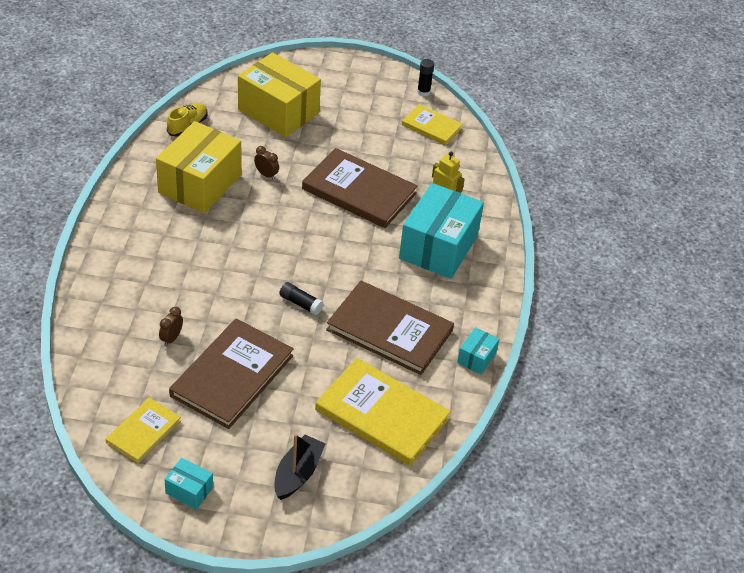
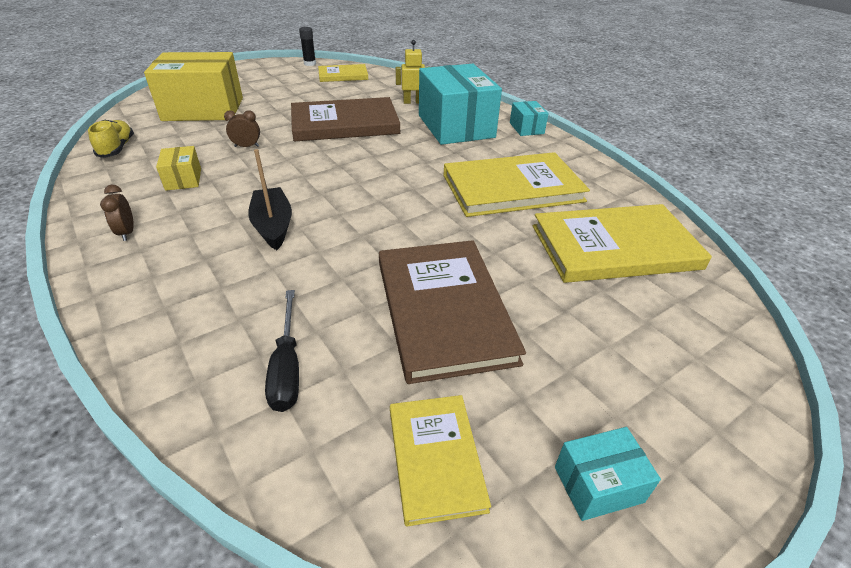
camera: 40 degrees left, 5 degrees down
yellow box [156,121,241,213] -> yellow box [156,146,201,191], size x0.44
brown clock [159,307,183,346] -> brown clock moved to [100,185,134,241]
black boat [274,434,326,500] -> black boat moved to [248,149,292,250]
black glue stick [279,282,323,315] -> none
brown book [326,281,454,375] -> yellow book [443,152,590,217]
turquoise box [457,327,499,374] -> turquoise box moved to [510,101,548,136]
none -> black screwdriver [265,290,299,412]

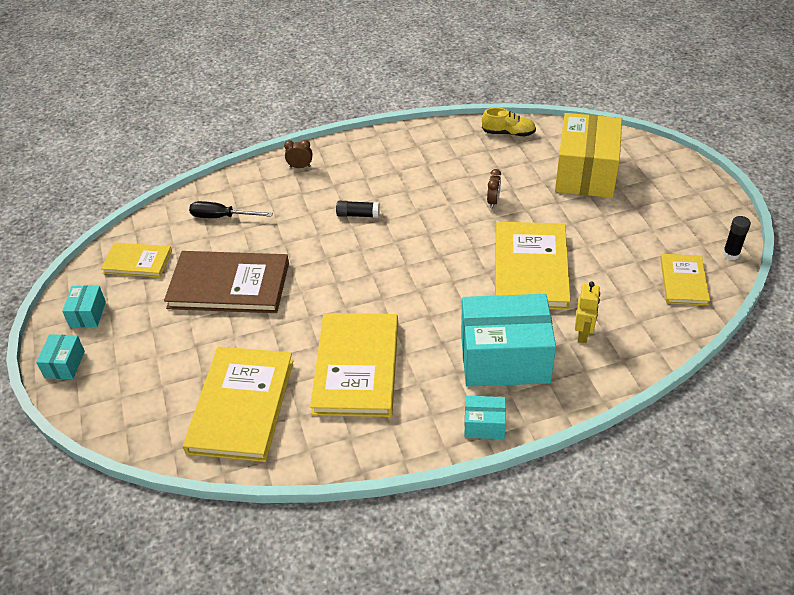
camera: 110 degrees right, 5 degrees up
brown clock [100,185,134,241] -> brown clock moved to [284,140,312,168]
yellow box [156,146,201,191] -> none
black boat [248,149,292,250] -> black glue stick [336,201,380,218]
brown book [291,97,400,141] -> yellow book [495,222,571,310]
none -> turquoise box [36,334,85,379]

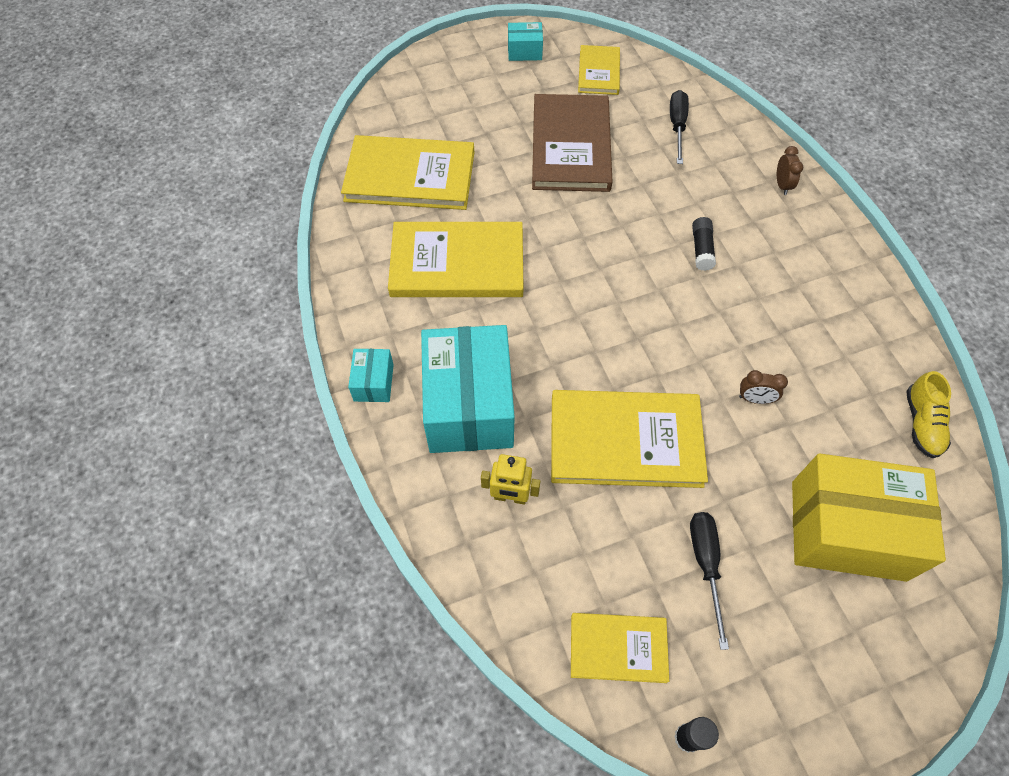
camera: 85 degrees right, 15 degrees up
turquoise box [36,334,85,379] -> none
none -> black screwdriver [690,512,729,650]

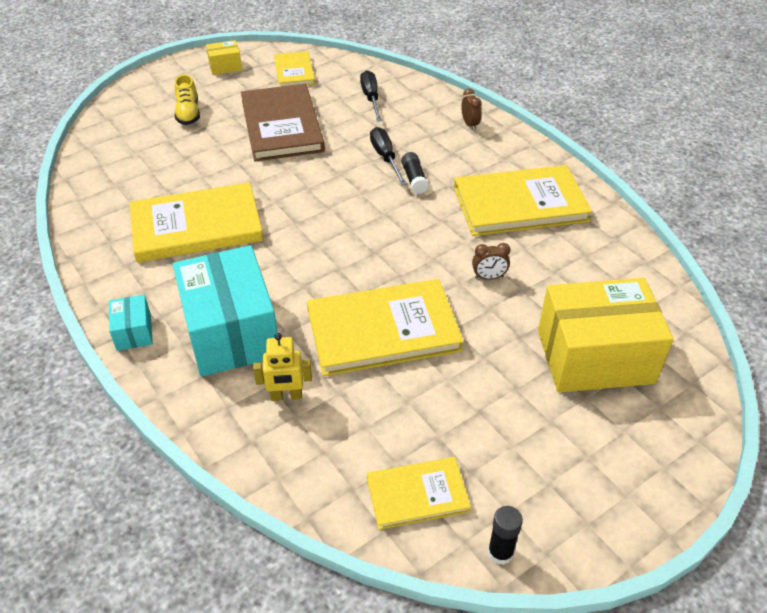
camera: 15 degrees left, 15 degrees down
yellow book [341,135,474,210] -> yellow book moved to [454,165,592,236]
turquoise box [508,22,543,61] -> yellow box [206,40,242,75]
black screwdriver [690,512,729,650] -> black screwdriver moved to [370,127,407,186]
yellow shoe [906,371,951,458] -> yellow shoe moved to [175,74,200,125]

